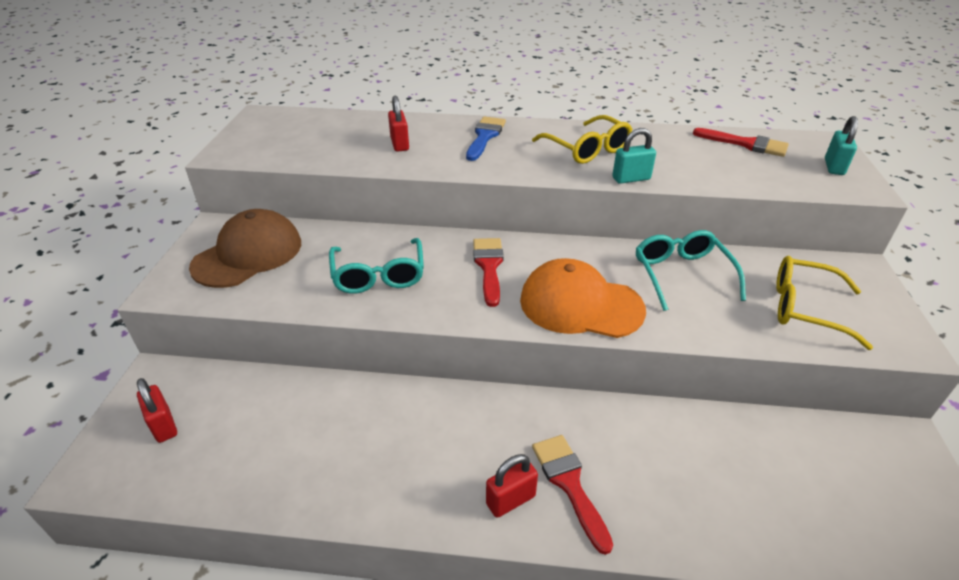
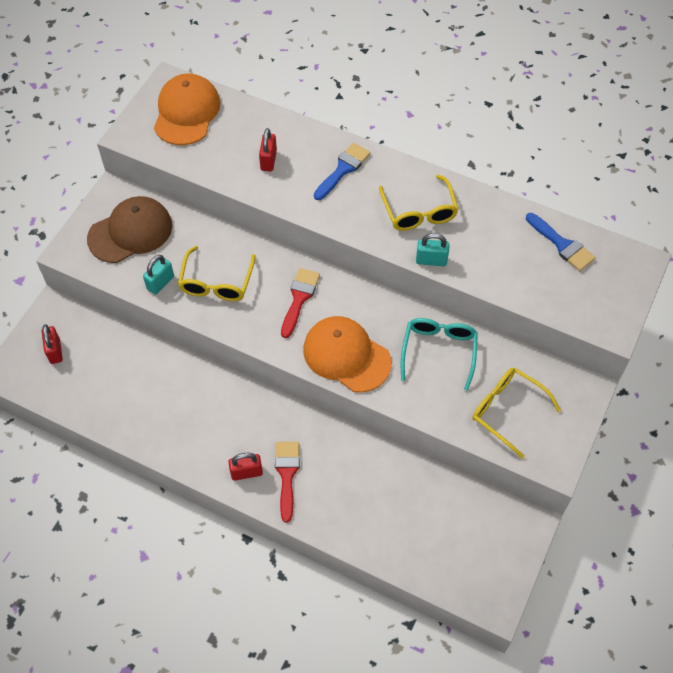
camera: 20 degrees right, 20 degrees up
turquoise glasses [329,238,424,294] -> yellow glasses [178,246,255,301]
red brush [693,128,789,157] -> blue brush [526,213,596,271]
turquoise padlock [825,116,858,175] -> turquoise padlock moved to [143,255,174,295]
none -> orange cap [154,73,220,145]

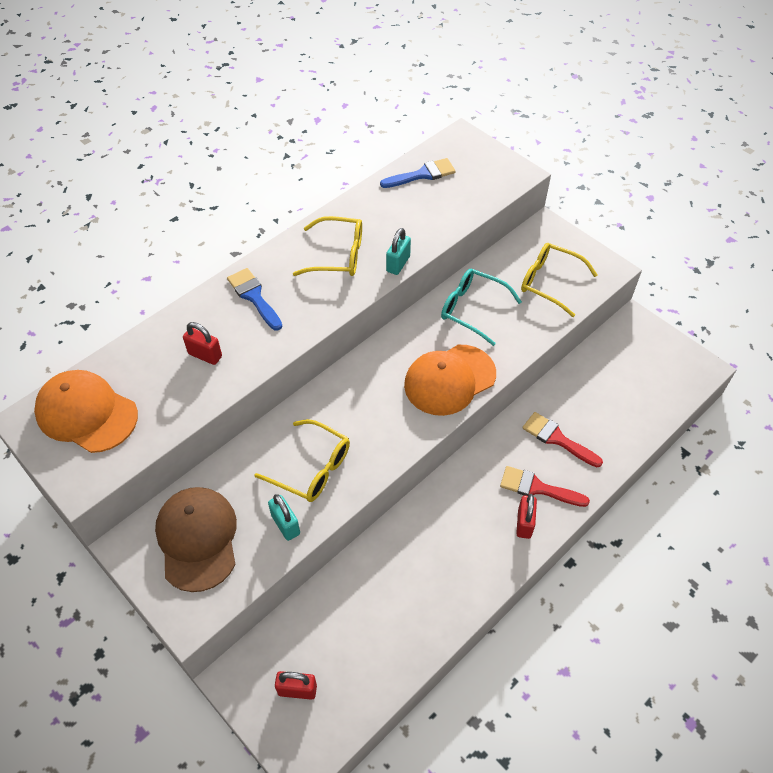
camera: 70 degrees left, 5 degrees down
red brush [281,268,320,338] -> red brush moved to [523,412,603,467]
yellow glasses [473,368,561,459] -> yellow glasses turned 60 degrees clockwise [521,243,597,317]

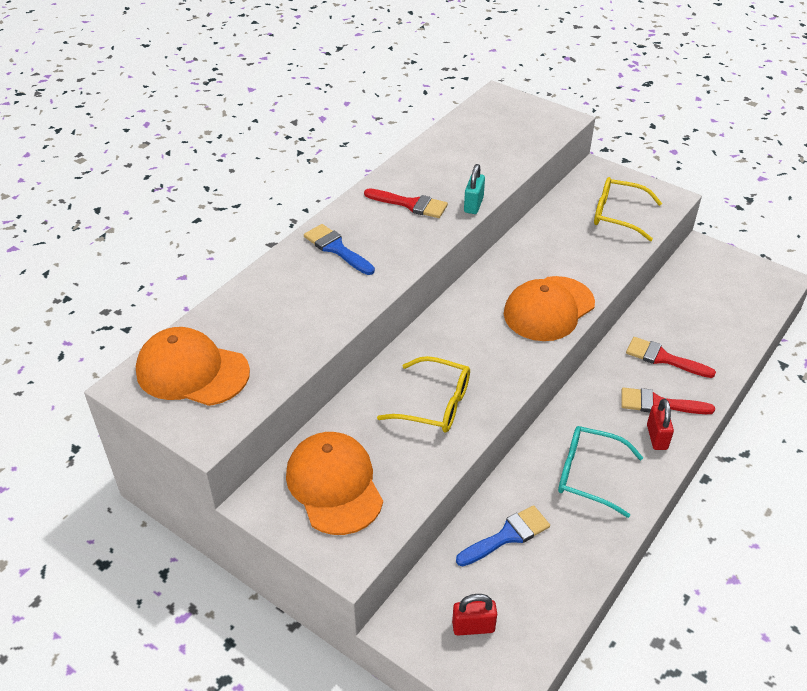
camera: 10 degrees left, 10 degrees down
brown cap [155,487,237,592] -> orange cap [286,432,383,535]
red padlock [183,322,222,365] -> none
turquoise padlock [268,494,300,541] -> none
yellow glasses [293,216,362,276] -> red brush [364,188,448,218]
blue brush [380,158,456,188] -> blue brush moved to [456,505,550,566]
turquoise glasses [441,269,522,346] -> turquoise glasses moved to [558,426,643,518]

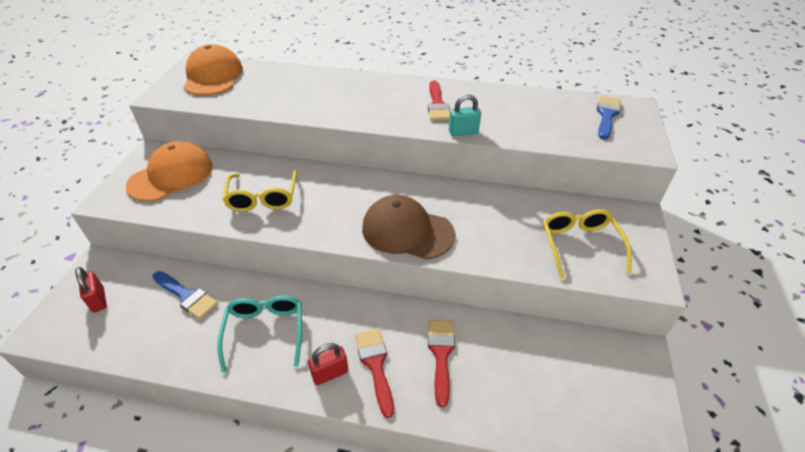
camera: 65 degrees right, 0 degrees up
blue brush [304,224,375,275] -> blue brush moved to [597,96,621,140]
orange cap [504,276,595,341] -> brown cap [362,195,455,260]

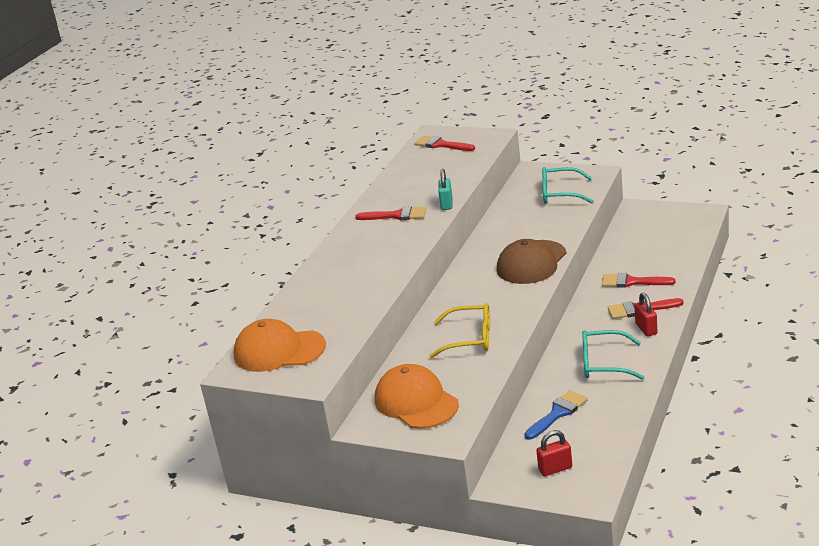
camera: 75 degrees left, 15 degrees down
yellow glasses [543,209,632,279] -> turquoise glasses [542,167,594,204]
blue brush [597,96,621,140] -> red brush [415,136,475,151]

